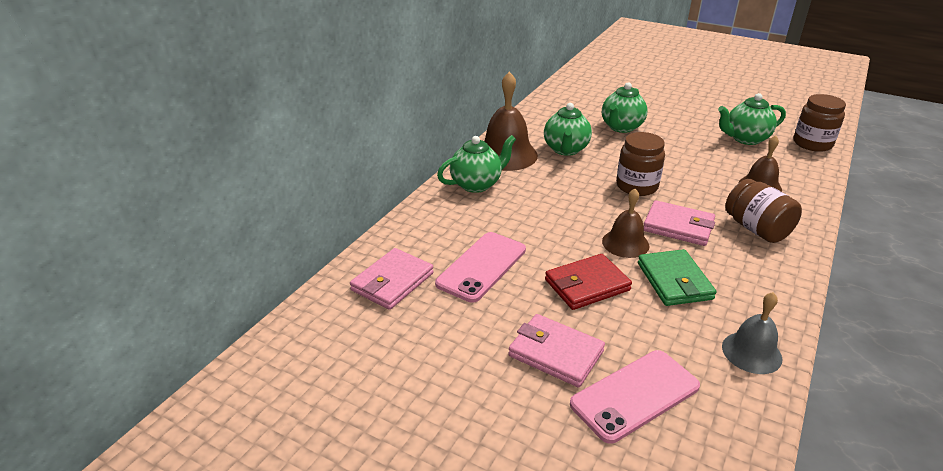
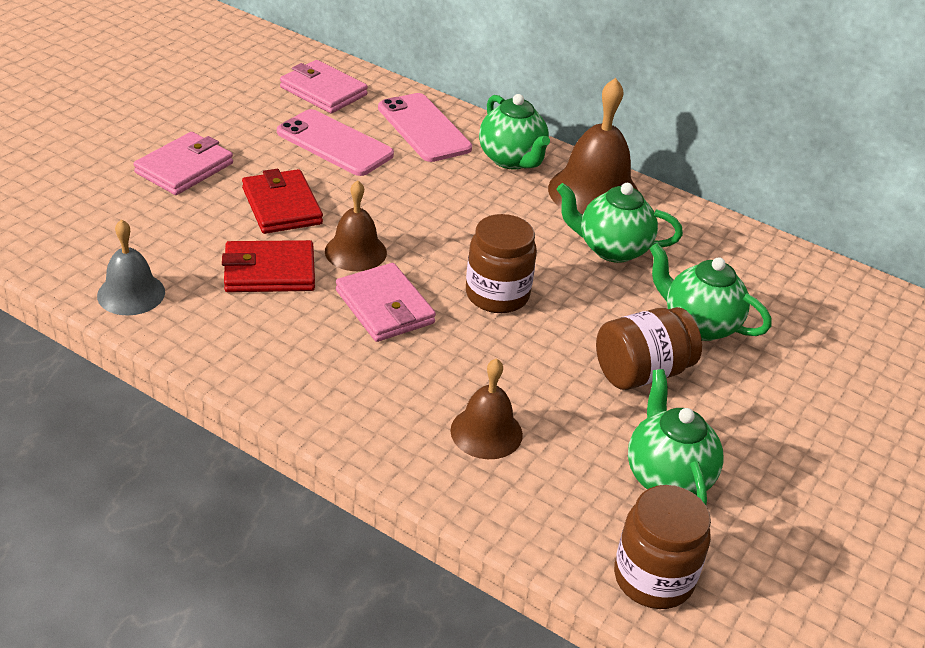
camera: 90 degrees right, 5 degrees up
pink phone [570,350,700,444] -> pink phone moved to [378,93,472,162]
green wallet [638,249,716,306] -> red wallet [222,240,315,292]
pink wallet [644,200,715,246] -> pink wallet turned 60 degrees counterclockwise [336,263,436,342]
brown jar [725,179,802,243] -> brown jar moved to [596,307,702,390]

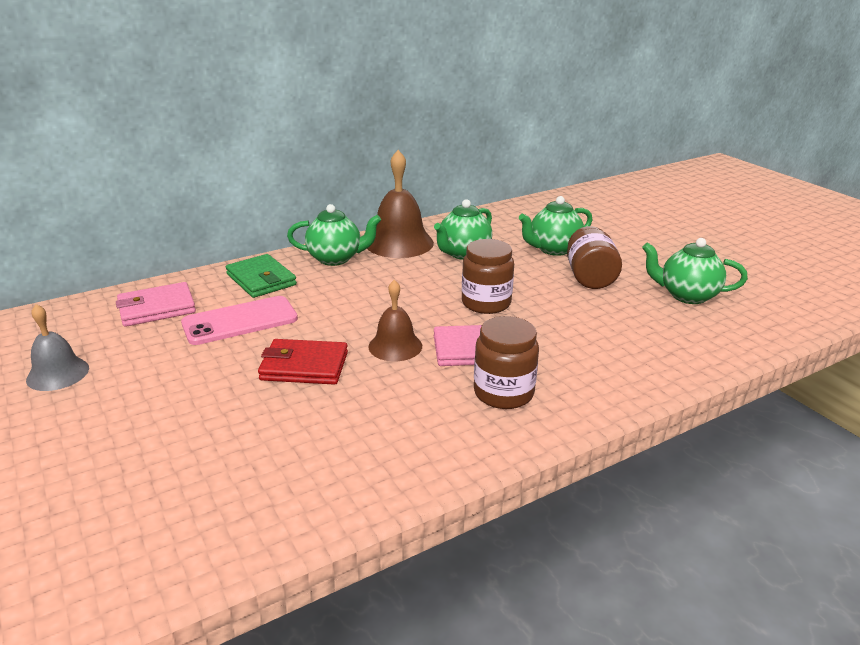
camera: 60 degrees left, 10 degrees down
grey bell [97,219,165,315] -> grey bell moved to [26,304,89,391]
pink wallet [134,132,233,195] -> none
red wallet [222,240,315,292] -> none
pink phone [378,93,472,162] -> green wallet [226,254,297,298]
brown bell [450,358,523,459] -> none
brown jar [614,485,711,609] -> brown jar moved to [474,316,539,409]

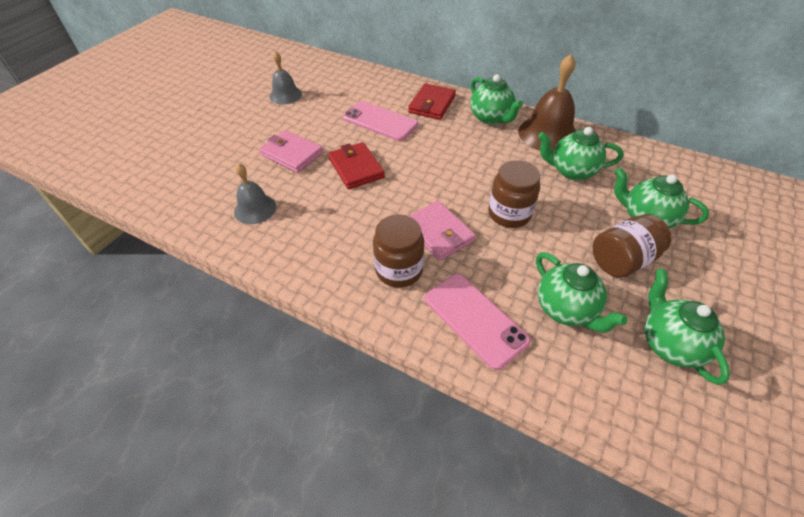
camera: 60 degrees right, 20 degrees up
pink wallet [116,282,196,327] -> pink wallet moved to [259,130,323,173]
green wallet [226,254,297,298] -> red wallet [408,83,456,120]
brown bell [369,280,422,361] -> none
none -> grey bell [234,164,276,224]
none -> pink phone [425,274,531,370]
none -> green teapot [536,252,628,333]

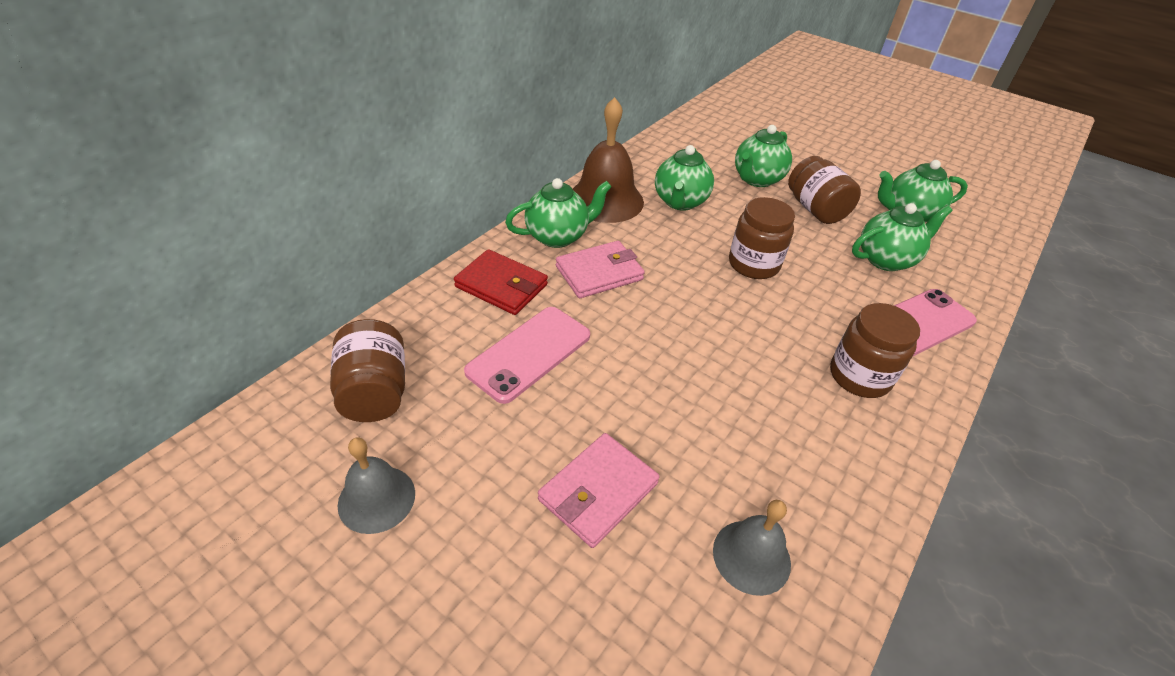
camera: 85 degrees left, 5 degrees down
red wallet [328,142,385,189] -> none
pink wallet [409,201,476,261] -> pink wallet moved to [556,241,645,298]
none -> brown jar [330,319,405,422]

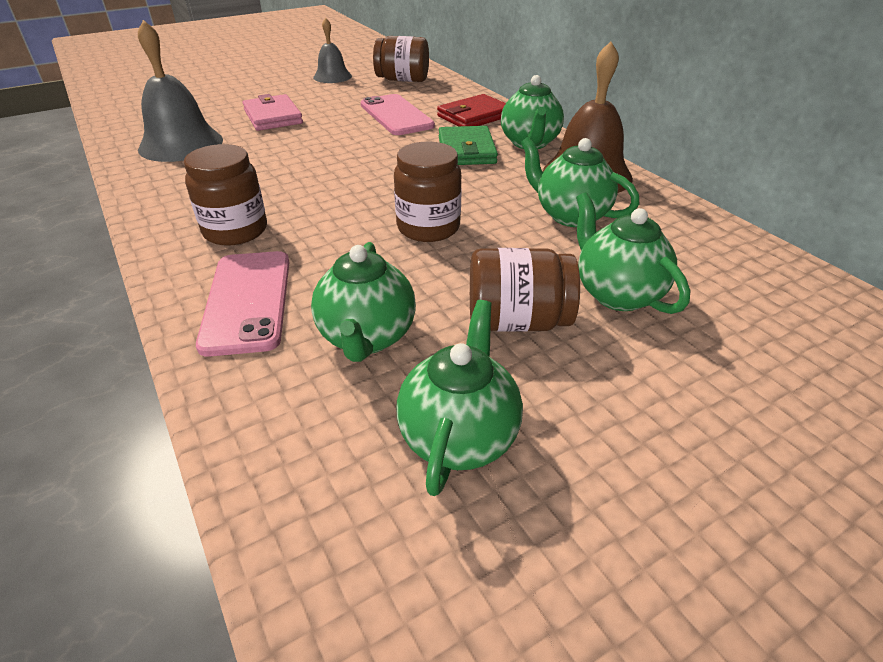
camera: 115 degrees right, 5 degrees down
pink wallet [556,241,645,298] -> green wallet [439,126,498,165]
grey bell [713,500,791,596] -> grey bell [138,20,223,162], size x1.65

